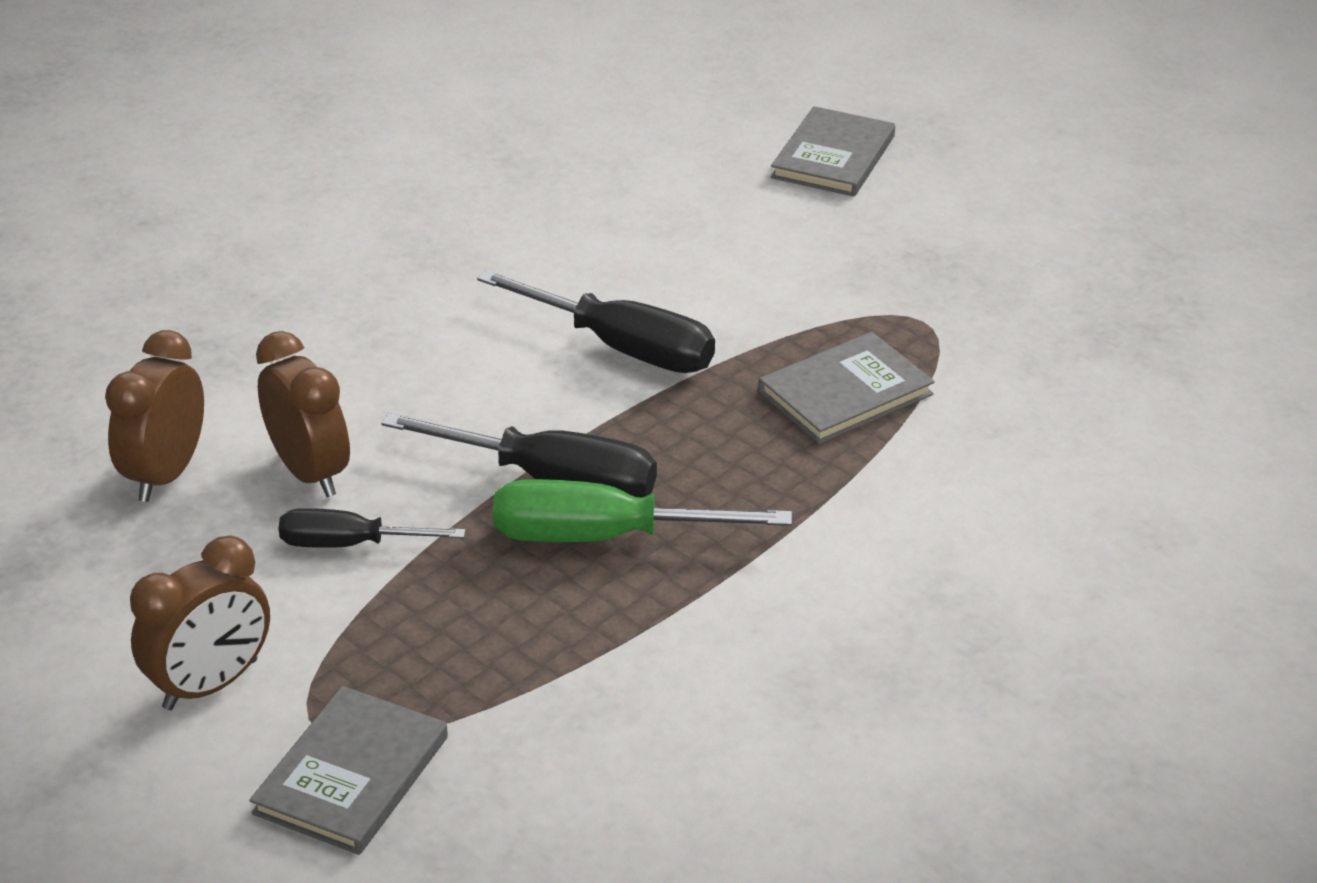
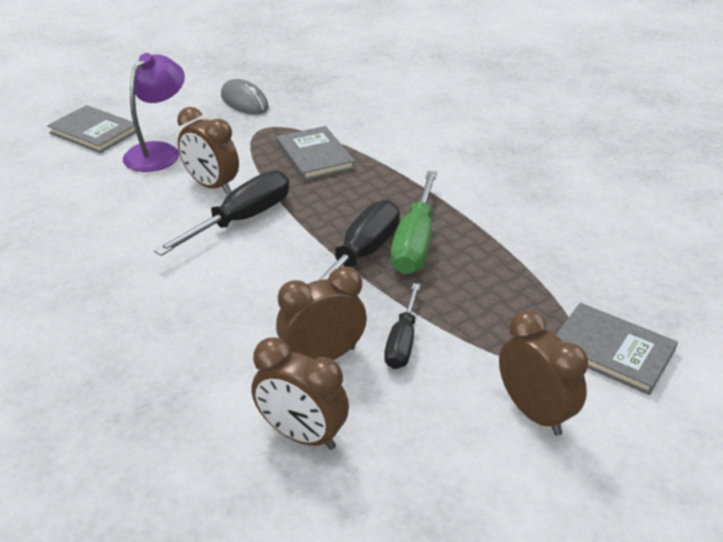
camera: 80 degrees left, 0 degrees up
none -> purple lamp [123,53,185,172]
none -> brown clock [177,107,239,195]
none -> grey mouse [221,79,269,114]

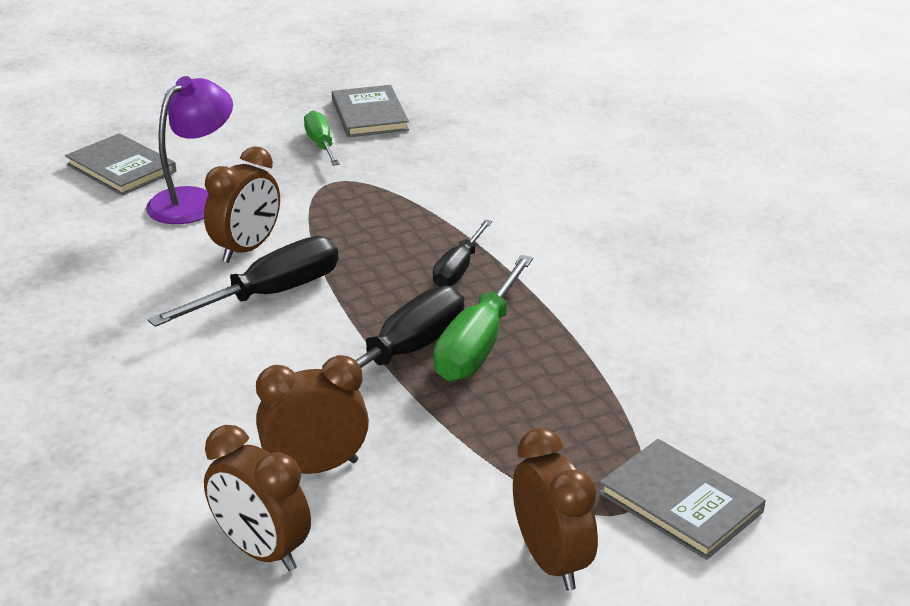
camera: 10 degrees right, 5 degrees down
brown clock [177,107,239,195] -> brown clock turned 105 degrees counterclockwise [204,146,280,263]
grey mouse [221,79,269,114] -> green screwdriver [304,111,340,166]
grey book [277,126,355,180] -> grey book moved to [332,85,409,137]
black screwdriver [384,283,420,369] -> black screwdriver moved to [433,219,492,287]

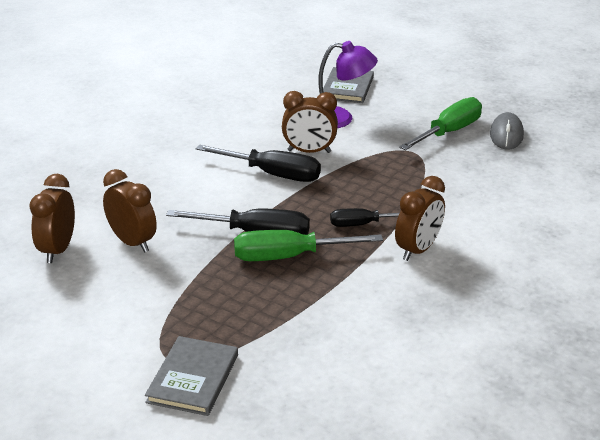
camera: 60 degrees right, 0 degrees up
green screwdriver [304,111,340,166] -> green screwdriver [399,97,482,150], size x1.61
grey book [332,85,409,137] -> grey mouse [490,112,524,150]
brown clock [513,428,598,591] -> brown clock moved to [395,176,445,261]

